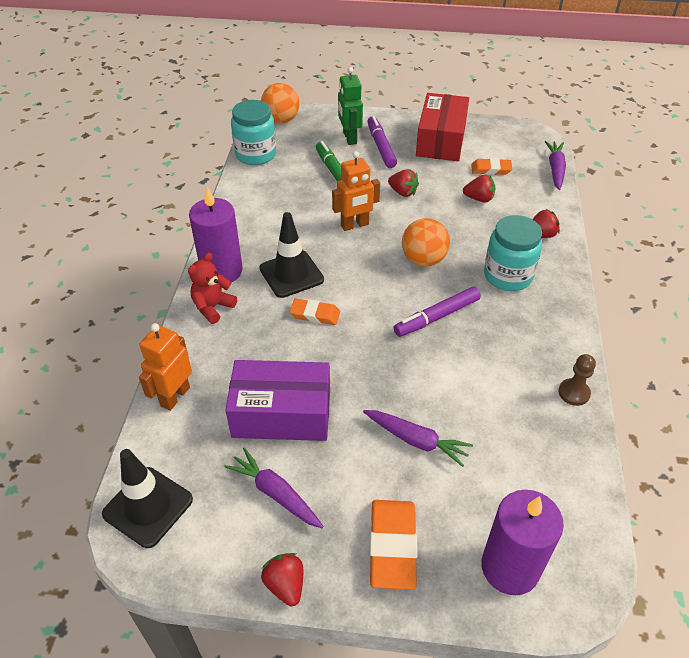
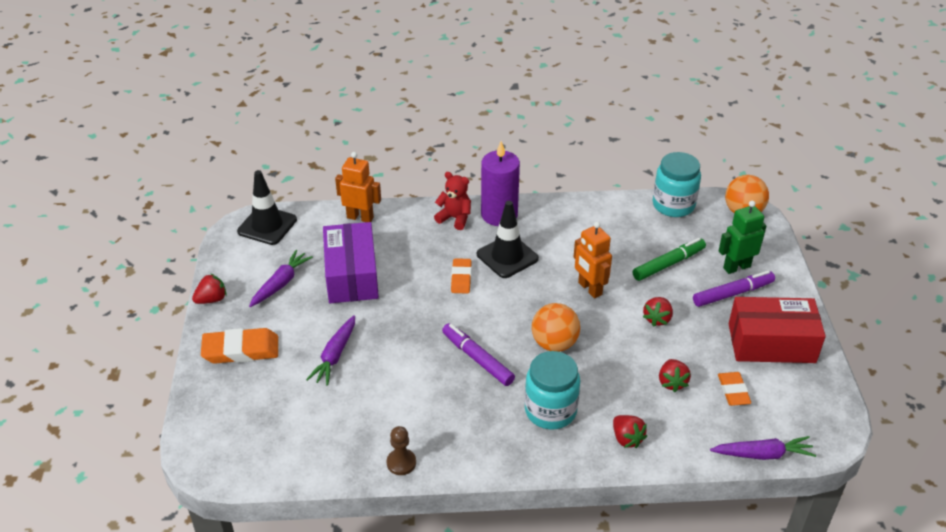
camera: 80 degrees right, 5 degrees down
purple candle [482,490,564,595] -> none

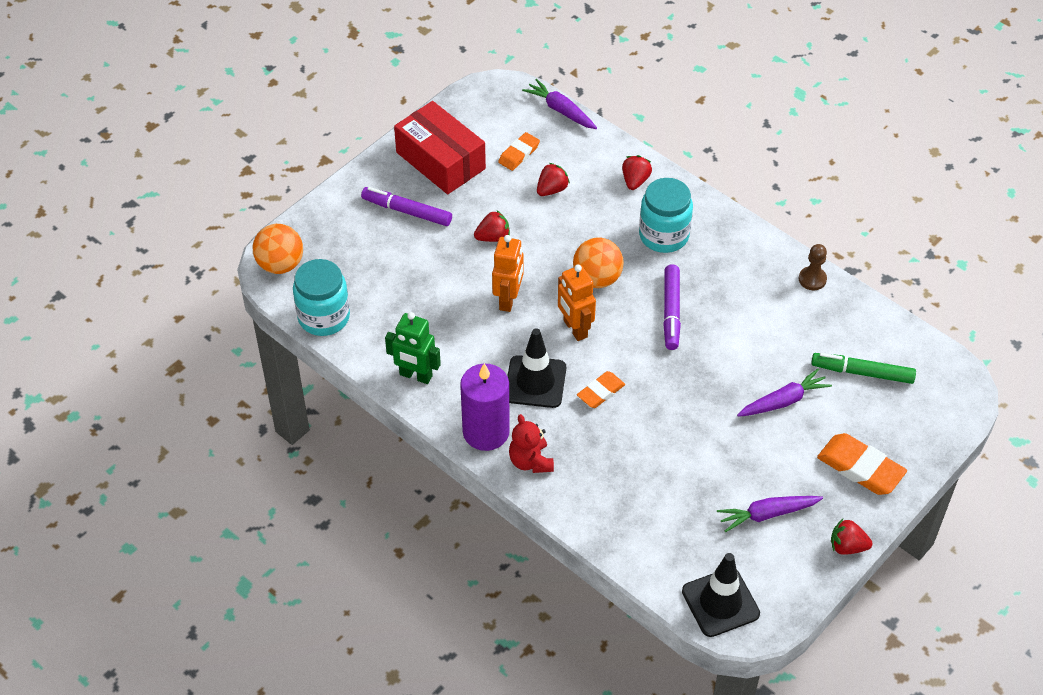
camera: 135 degrees left, 10 degrees up
purple box [323,222,379,303] -> none
orange robot [335,152,381,222] -> orange robot moved to [558,264,596,341]
green marker [633,238,706,281] -> green marker moved to [811,353,916,384]
green robot [719,201,767,274] -> green robot moved to [385,312,441,384]

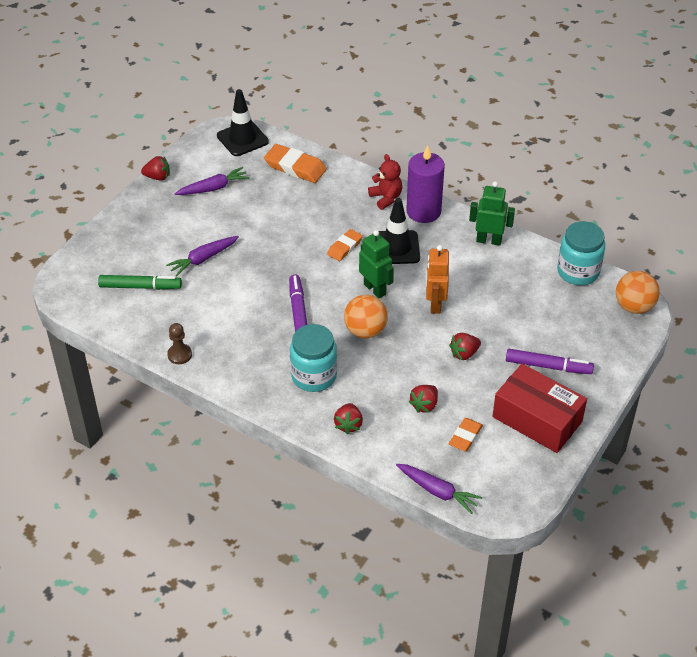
camera: 170 degrees right, 5 degrees down
orange robot [558,264,596,341] -> green robot [359,230,394,298]
orange eraser [817,433,907,495] -> orange eraser moved to [264,144,327,183]

